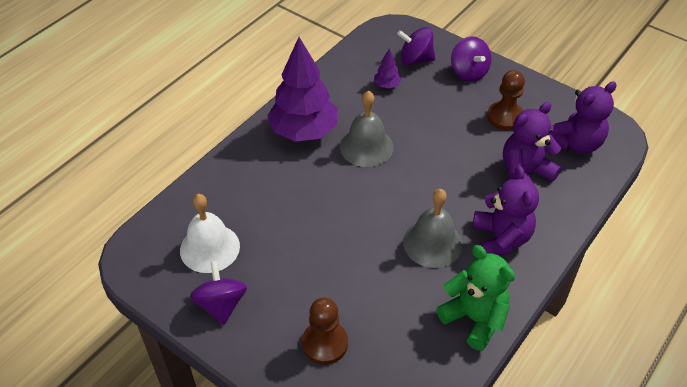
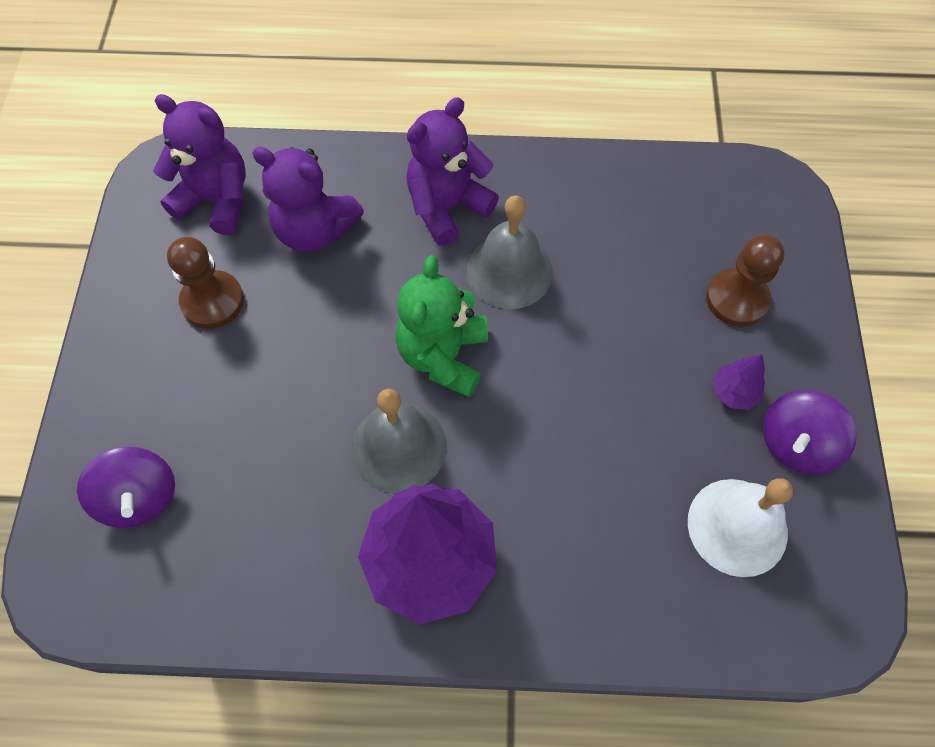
camera: 125 degrees left, 15 degrees up
purple tree [374,49,402,88] -> purple tree moved to [713,354,765,410]
green teddy bear [436,245,515,351] -> green teddy bear moved to [395,255,488,397]
purple spinning top [451,36,491,82] -> none

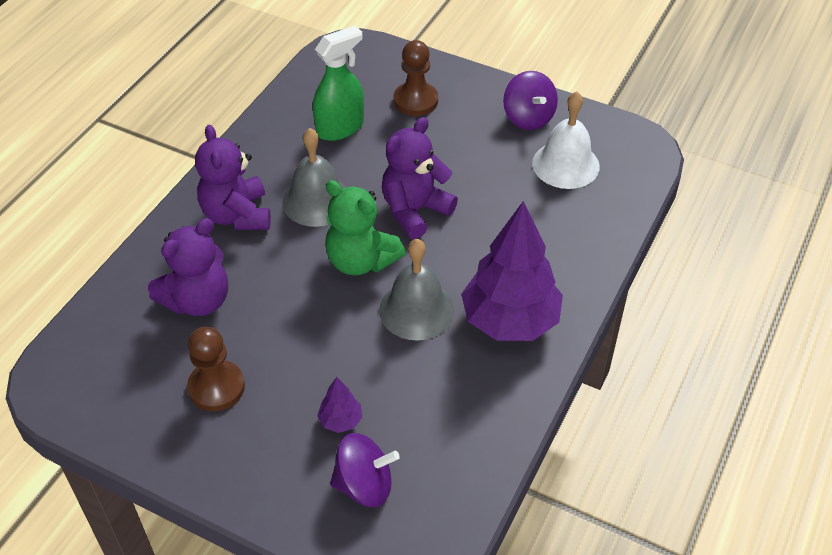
camera: 65 degrees left, 15 degrees down
purple teddy bear [154,94,246,235] -> purple teddy bear moved to [382,117,458,239]
purple tree [713,354,765,410] -> purple tree moved to [317,377,362,433]
none -> green spray bottle [313,26,364,141]

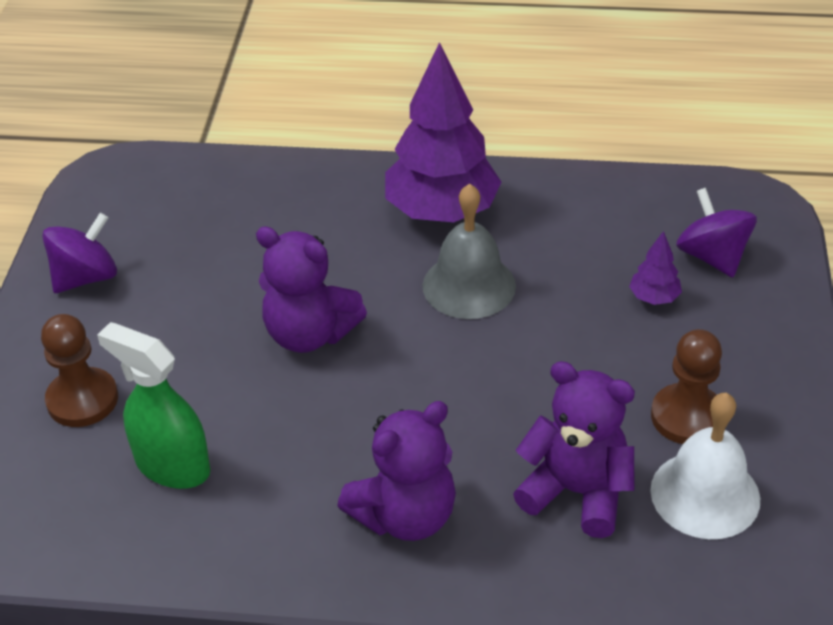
camera: 110 degrees left, 5 degrees down
grey bell [282,128,346,227] -> none
green teddy bear [325,180,406,276] -> none
white bell [532,91,600,189] -> white bell moved to [650,393,760,539]

